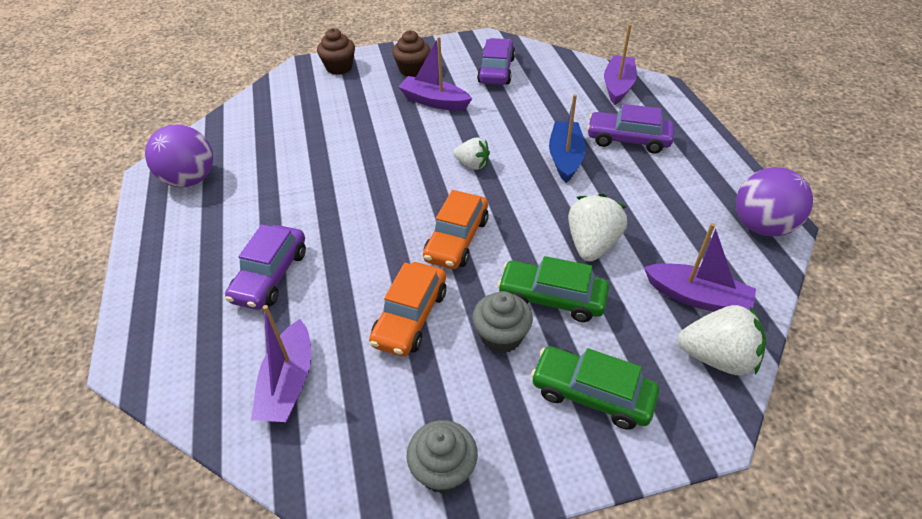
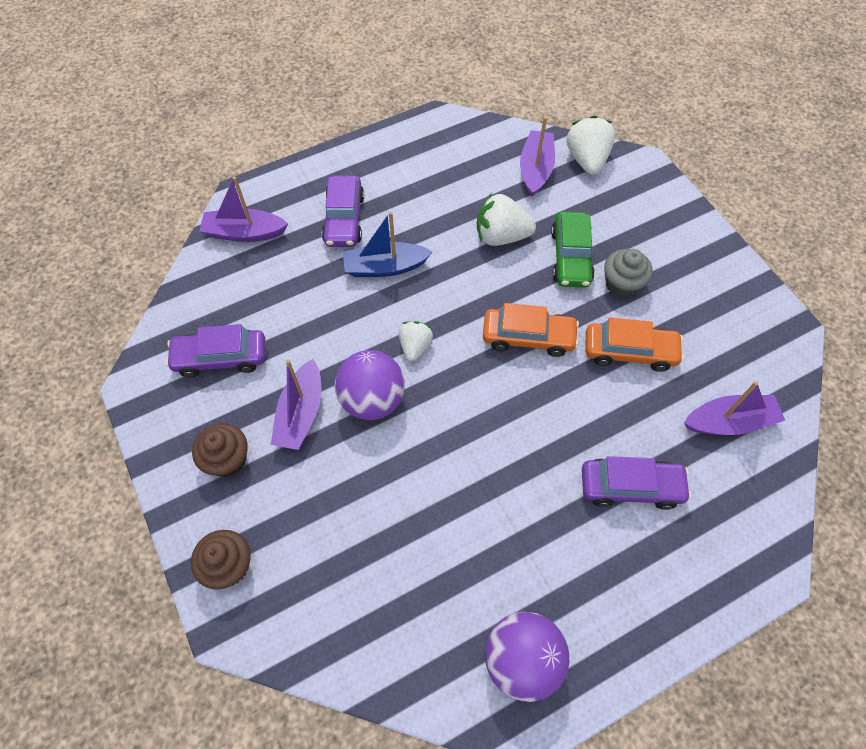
camera: 105 degrees left, 15 degrees up
grey cupcake [407,420,478,494] -> none
green car [531,346,659,430] -> none
purple ball [736,167,813,237] -> purple ball moved to [335,350,405,420]

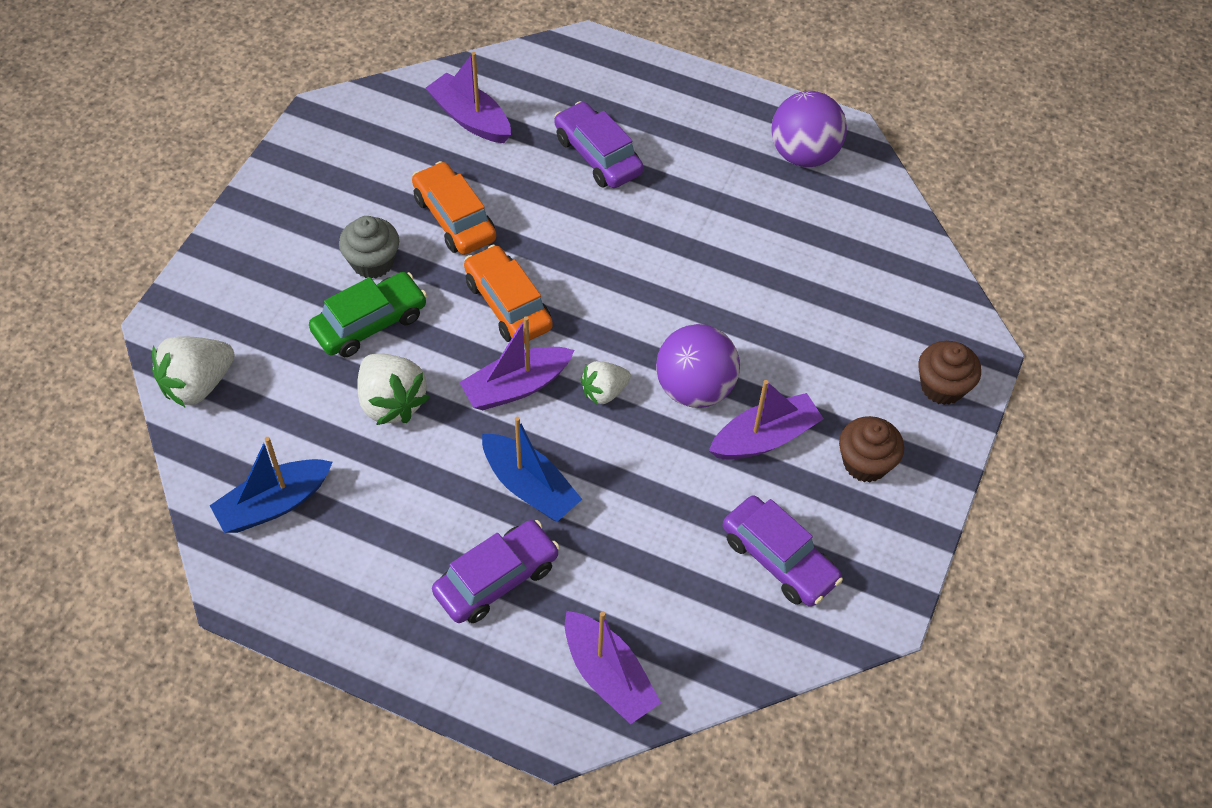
camera: 130 degrees left, 5 degrees down
purple boat [520,116,555,197] -> purple boat moved to [459,316,575,410]
none -> blue boat [209,437,333,533]

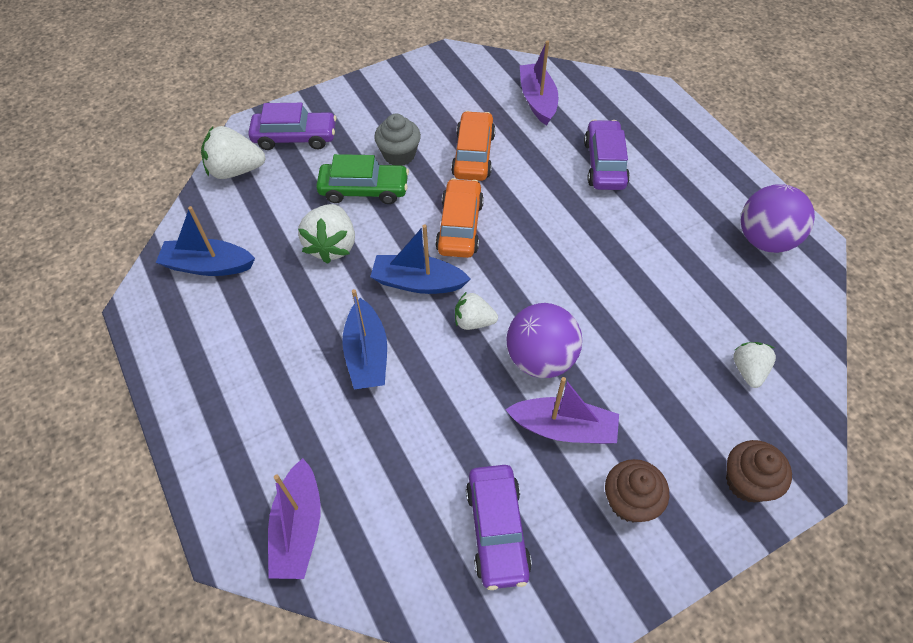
camera: 40 degrees right, 0 degrees up
purple car [432,520,560,623] -> purple car moved to [248,103,337,150]
purple boat [459,316,575,410] -> blue boat [370,224,471,294]
none -> white strawberry [733,342,776,388]

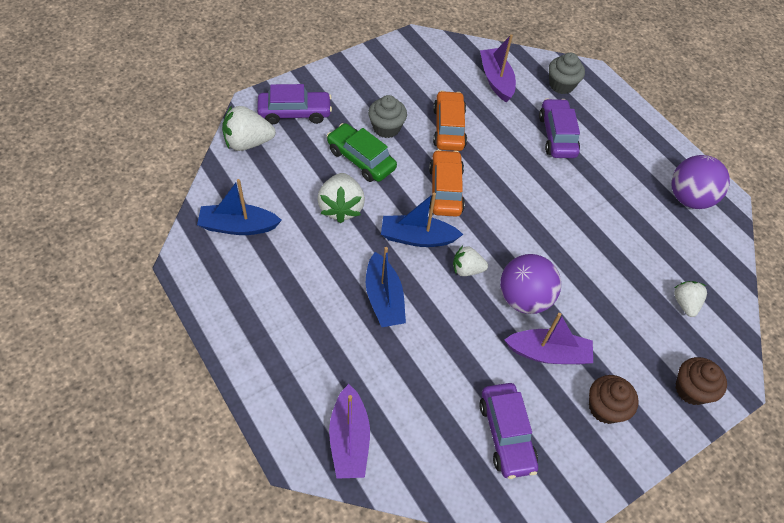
camera: 10 degrees left, 0 degrees up
green car [316,154,409,204] -> green car turned 135 degrees counterclockwise [327,123,397,182]
none -> grey cupcake [549,53,585,94]

